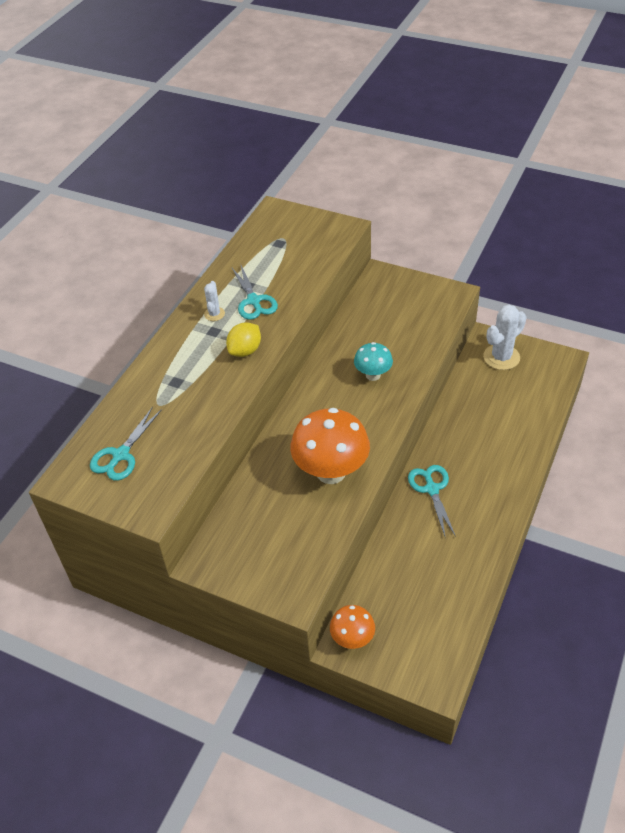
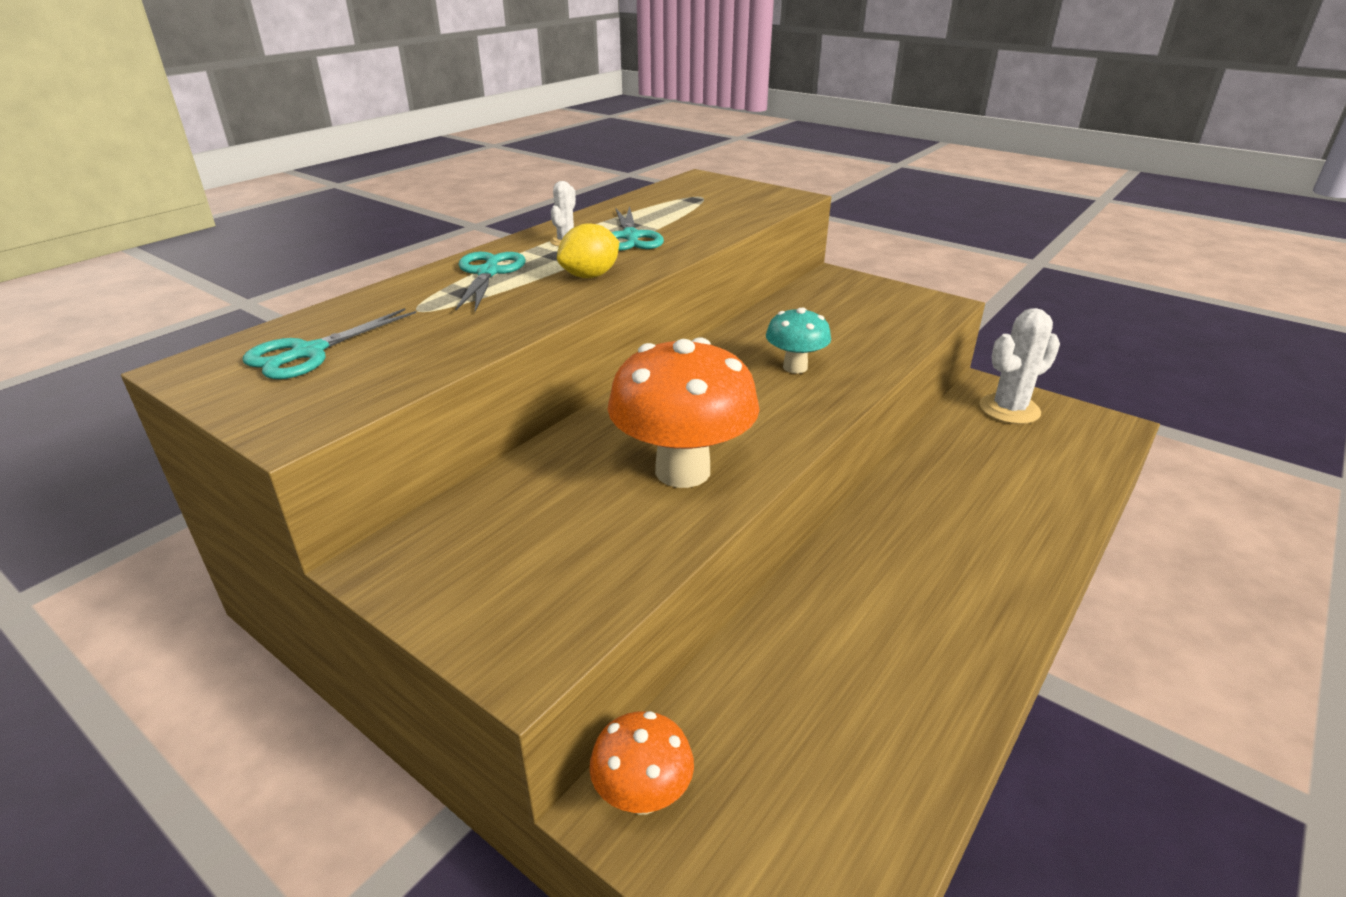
camera: 10 degrees right, 15 degrees down
turquoise scissors [408,465,456,537] -> turquoise scissors moved to [455,252,526,312]

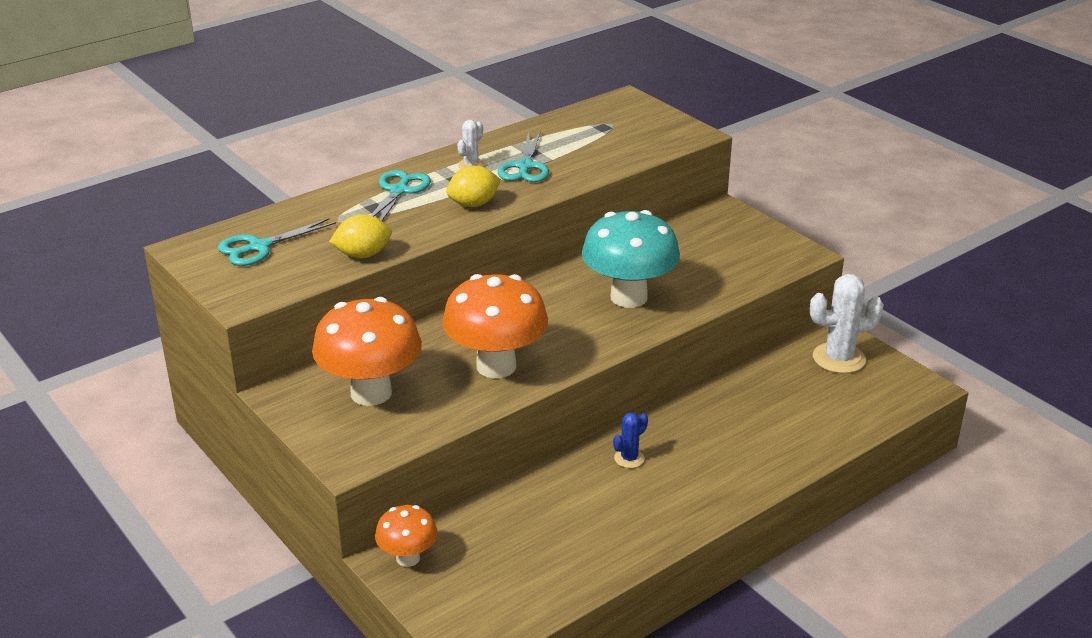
camera: 15 degrees right, 0 degrees up
turquoise mushroom [766,308,831,374] -> turquoise mushroom [582,210,680,308], size x1.84
none -> orange mushroom [312,297,422,406]
none -> yellow lemon [329,214,392,258]
none -> blue cactus [613,412,648,468]

